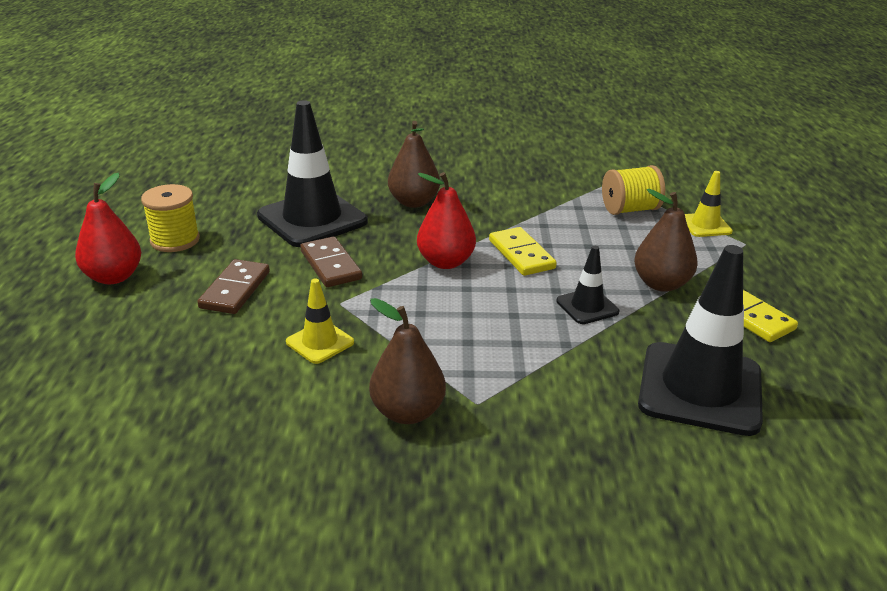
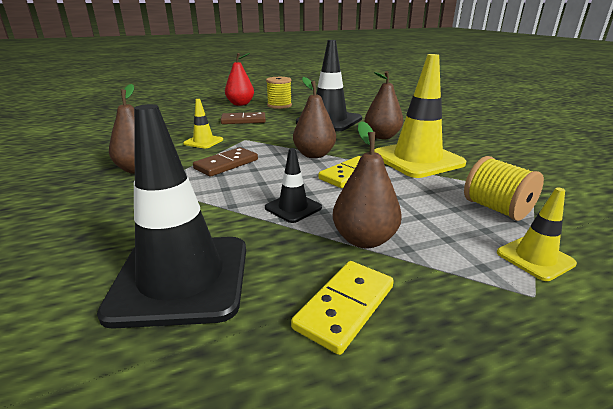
camera: 70 degrees right, 5 degrees down
brown domino [300,236,362,287] -> brown domino moved to [193,147,258,177]
red pear [417,172,476,269] -> brown pear [293,77,336,158]
none -> yellow traffic cone [374,54,466,178]

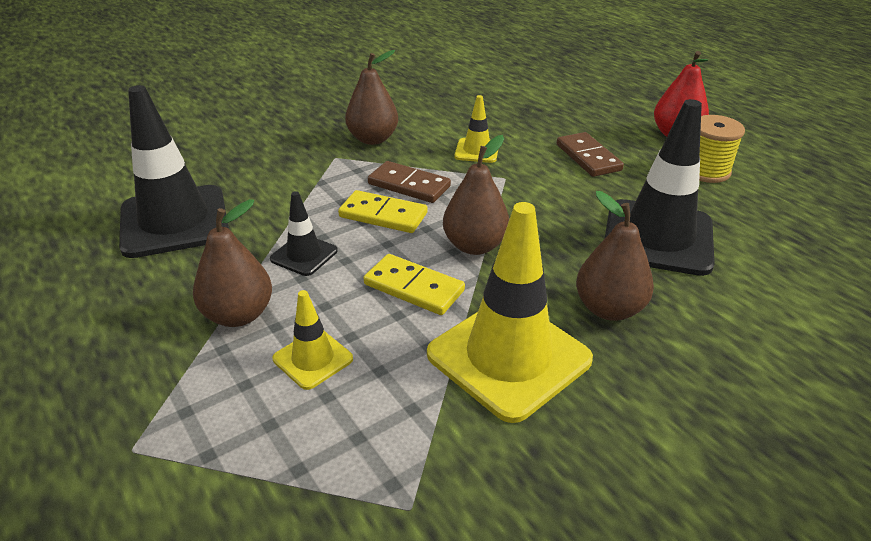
camera: 75 degrees right, 10 degrees up
yellow domino [291,261,394,355] -> yellow domino moved to [338,190,427,233]
yellow spool [464,156,544,221] -> none
yellow traffic cone [497,187,577,281] -> yellow traffic cone moved to [273,290,353,390]

